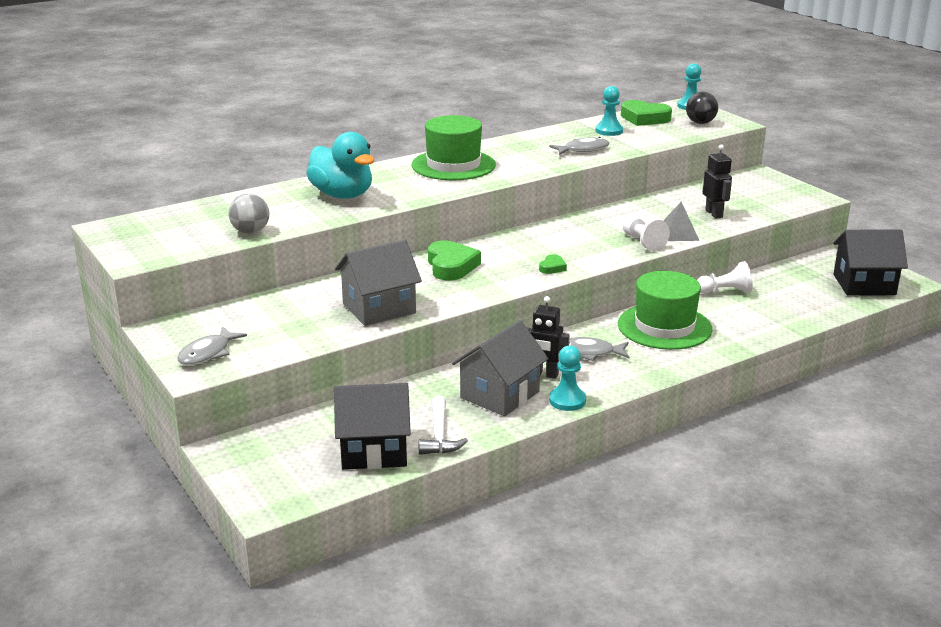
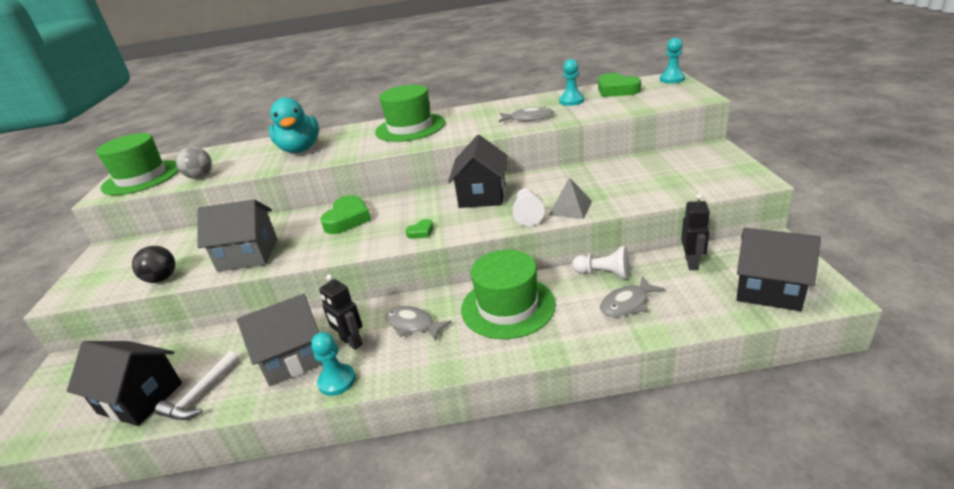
camera: 30 degrees right, 5 degrees up
grey fish [177,326,247,365] -> grey fish moved to [600,276,665,317]
black ball [686,92,718,124] -> black ball moved to [132,246,175,283]
black robot [703,144,732,218] -> black robot moved to [681,194,710,270]
none -> green hat [96,133,179,195]
none -> black house [448,135,508,208]

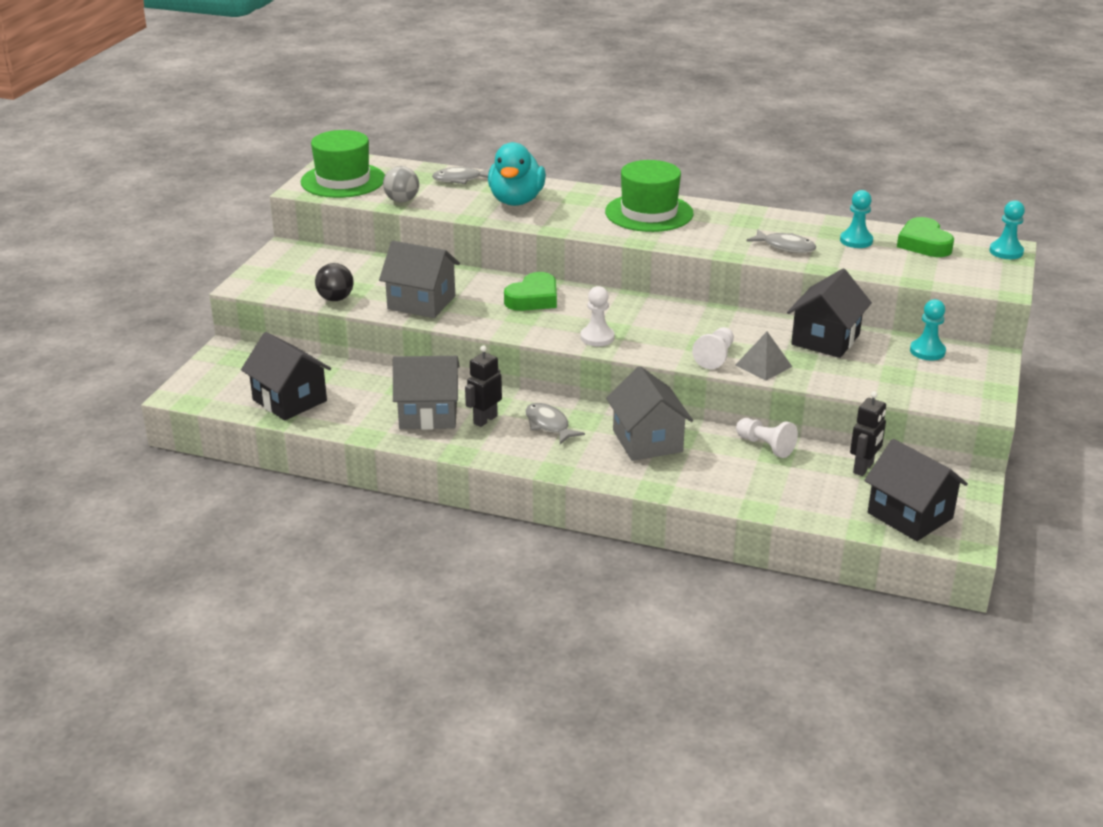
camera: 20 degrees right, 0 degrees up
white hammer [155,351,239,420] -> none
turquoise pawn [311,332,356,396] -> turquoise pawn moved to [910,299,946,360]
black robot [319,274,363,350] -> black robot turned 60 degrees clockwise [465,346,502,427]
green heart [405,219,433,239] -> white pawn [581,286,615,346]
black house [448,135,508,208] -> black house moved to [787,269,872,358]
green hat [461,250,556,339] -> grey house [606,366,693,461]
grey fish [600,276,665,317] -> grey fish moved to [432,167,491,184]

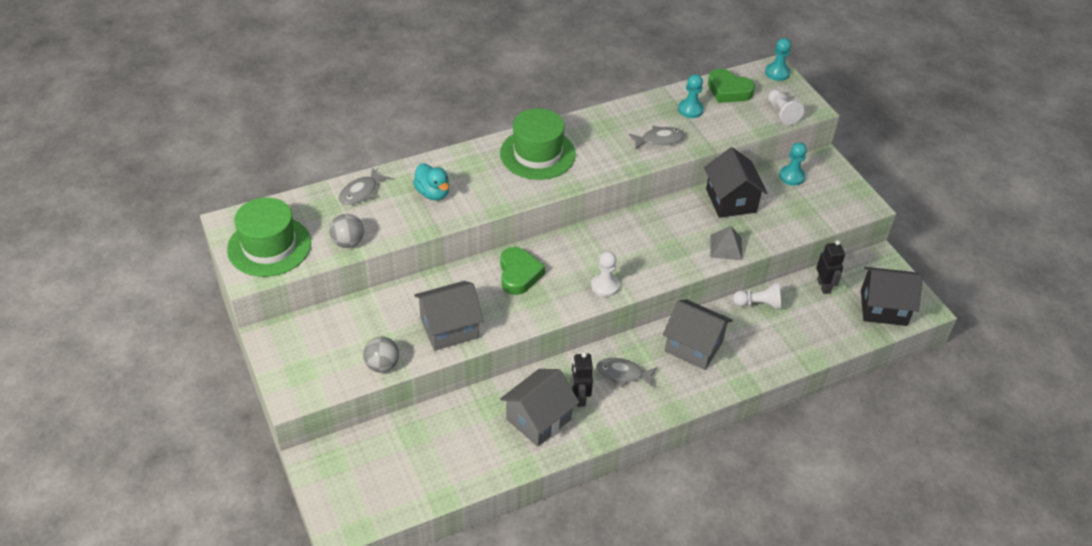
camera: 45 degrees left, 15 degrees up
black house [241,332,331,420] -> none
black ball [315,263,354,301] -> grey ball [363,337,399,372]
turquoise duck [488,142,546,206] -> turquoise duck [413,163,449,200], size x0.64
white pawn [692,327,734,369] -> white pawn moved to [768,89,804,125]

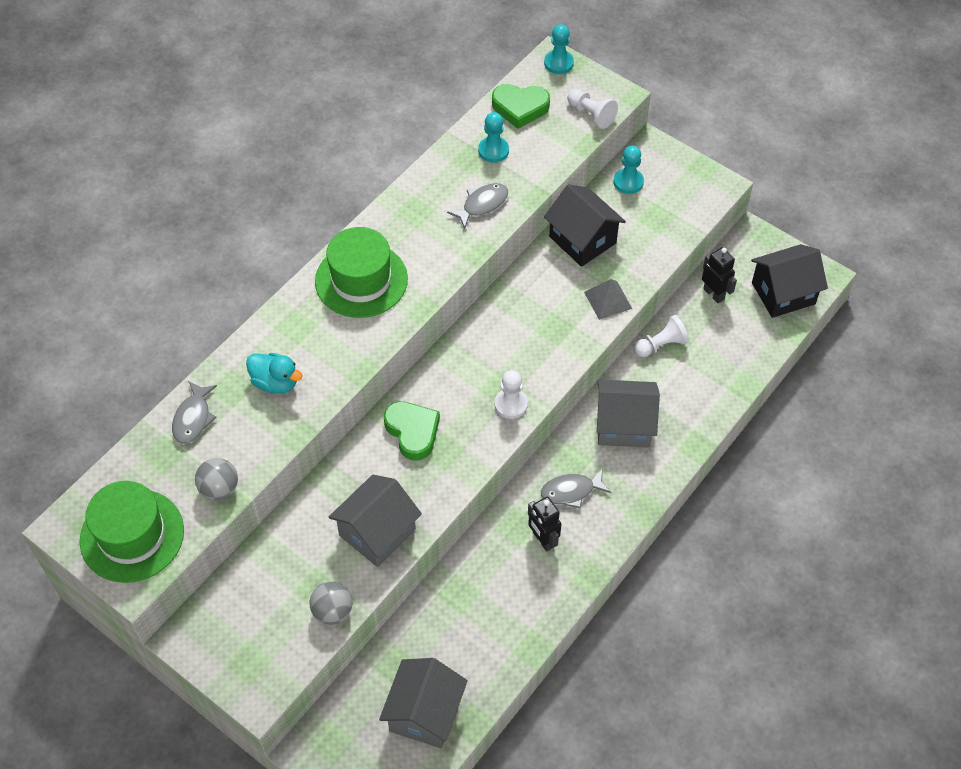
camera: 25 degrees left, 10 degrees up
grey house [500,369,579,447] -> grey house moved to [379,658,468,748]

